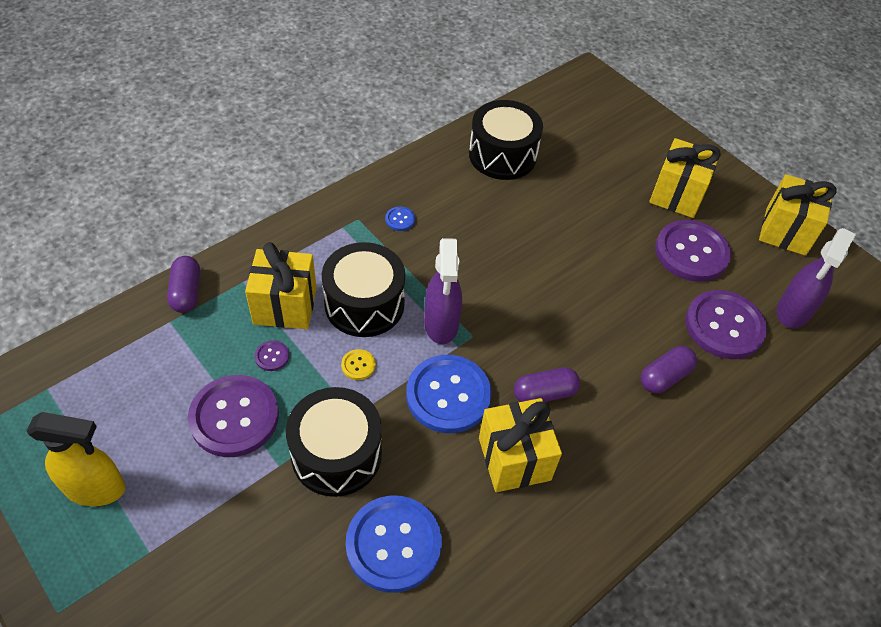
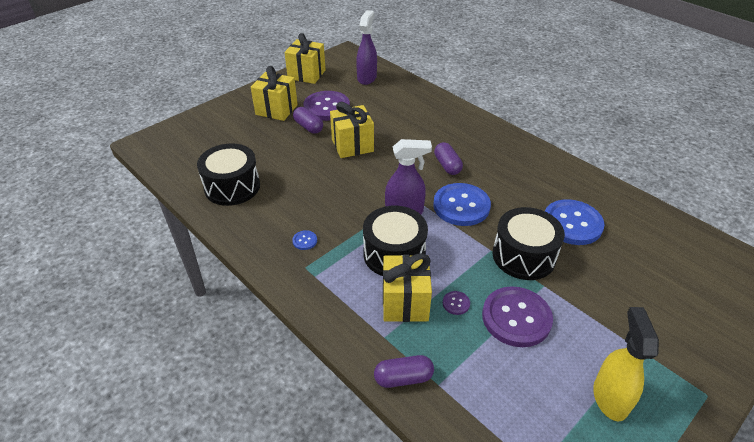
camera: 90 degrees left, 10 degrees down
yellow button [341,349,375,380] -> none
yellow gift [479,398,562,492] -> yellow gift moved to [330,102,374,158]
purple capsule [641,346,697,394] -> purple capsule moved to [293,107,323,134]
purple button [685,290,767,359] -> none
purple spray bottle [777,228,856,328] -> purple spray bottle turned 105 degrees counterclockwise [356,10,377,85]

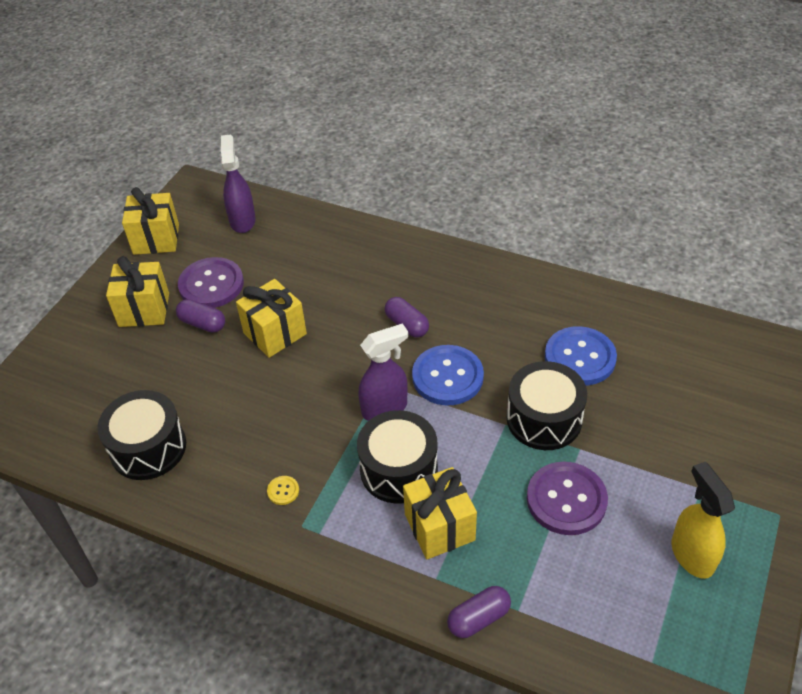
camera: 20 degrees left, 5 degrees up
blue button [292,230,317,250] -> yellow button [267,476,299,505]
purple button [443,291,470,315] -> none

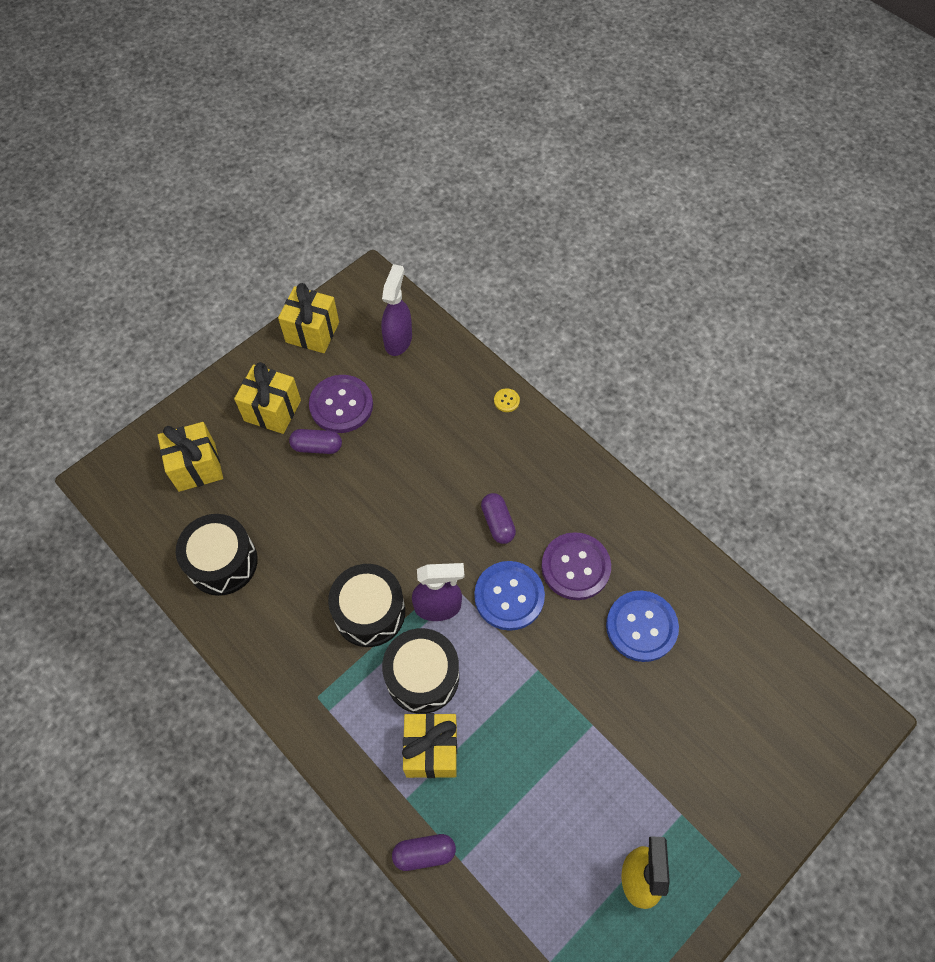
camera: 20 degrees right, 15 degrees up
purple capsule [176,299,225,333] -> purple capsule turned 45 degrees counterclockwise [289,429,342,454]
yellow gift [236,279,307,358] -> yellow gift moved to [158,422,223,492]
yellow button [267,476,299,505] -> yellow button moved to [494,388,520,412]
black drum [507,361,587,450] -> black drum moved to [328,564,405,647]
purple button [527,462,608,535] -> purple button moved to [541,532,611,600]

